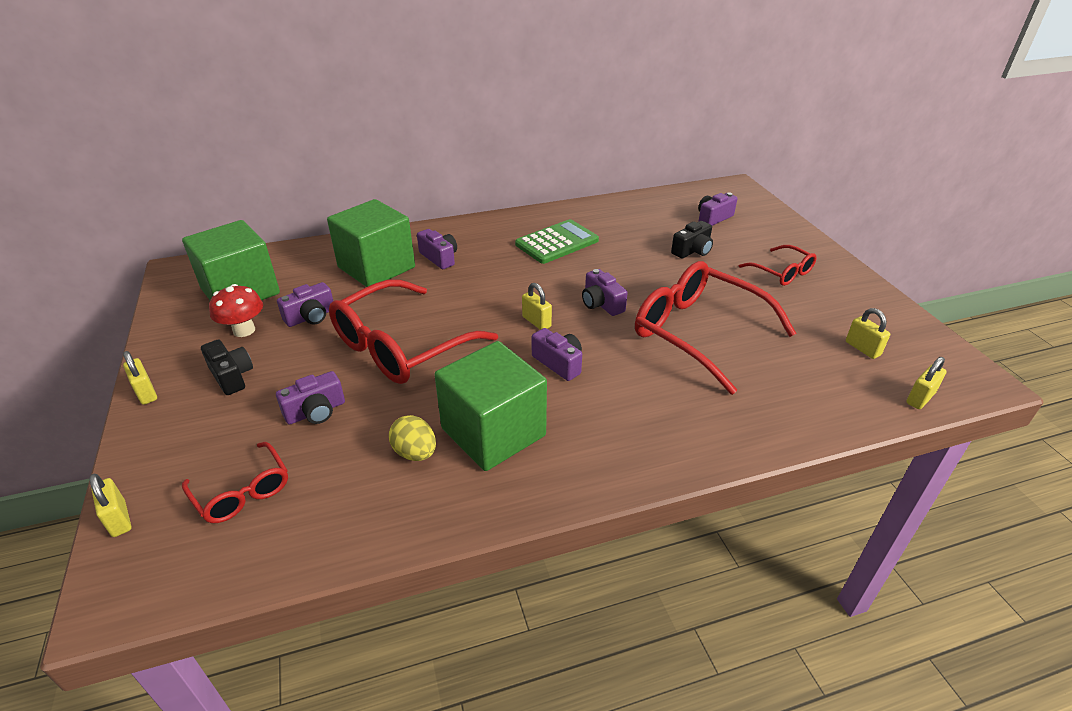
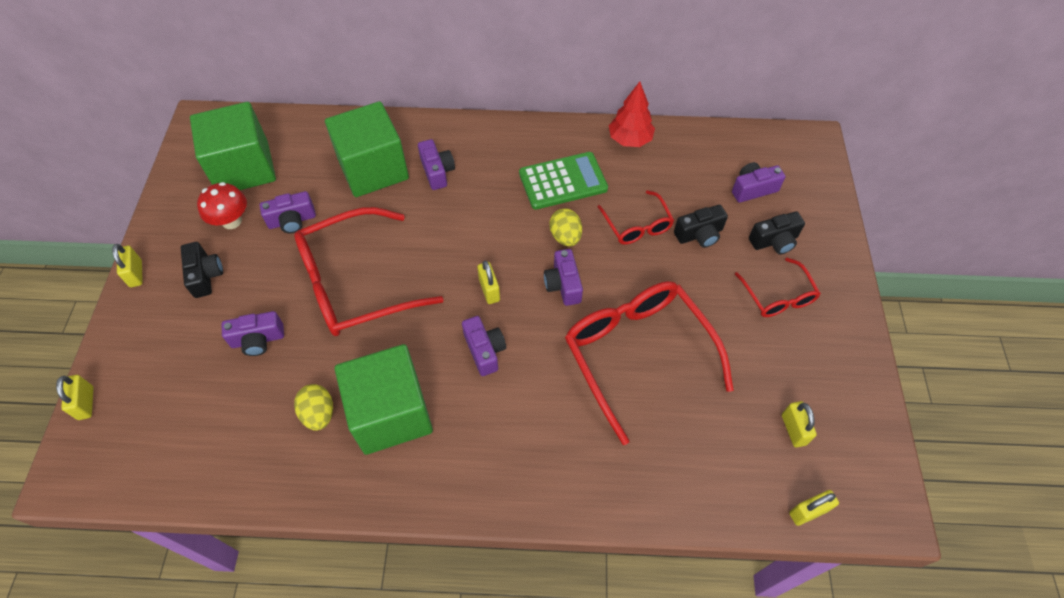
camera: 20 degrees right, 20 degrees up
red glasses [182,442,288,523] -> red glasses moved to [598,190,674,245]
none -> yellow egg [549,208,582,246]
none -> red tree [609,82,655,147]
none -> black camera [749,211,805,254]

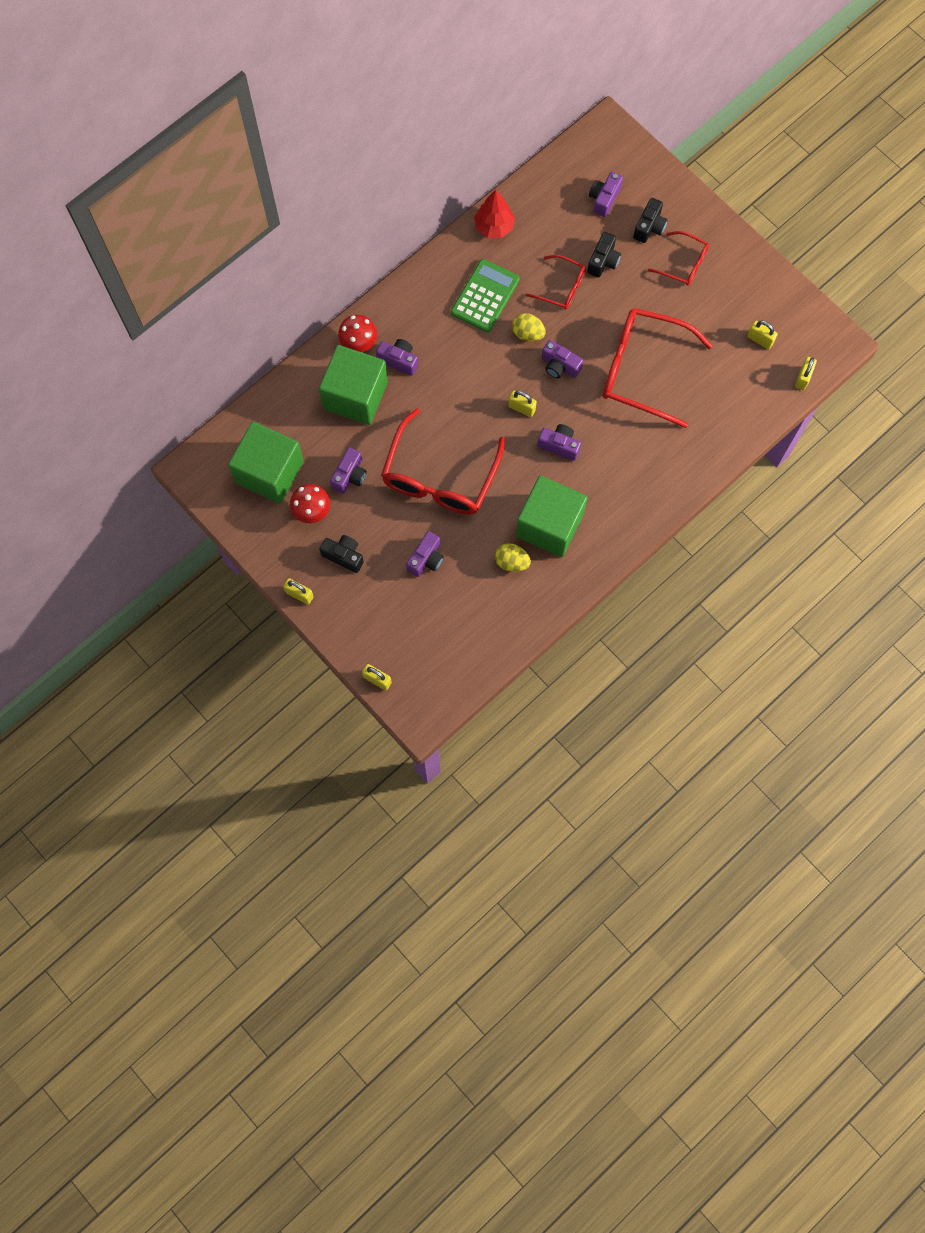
camera: 45 degrees left, 15 degrees up
none -> red mushroom [338,315,377,352]

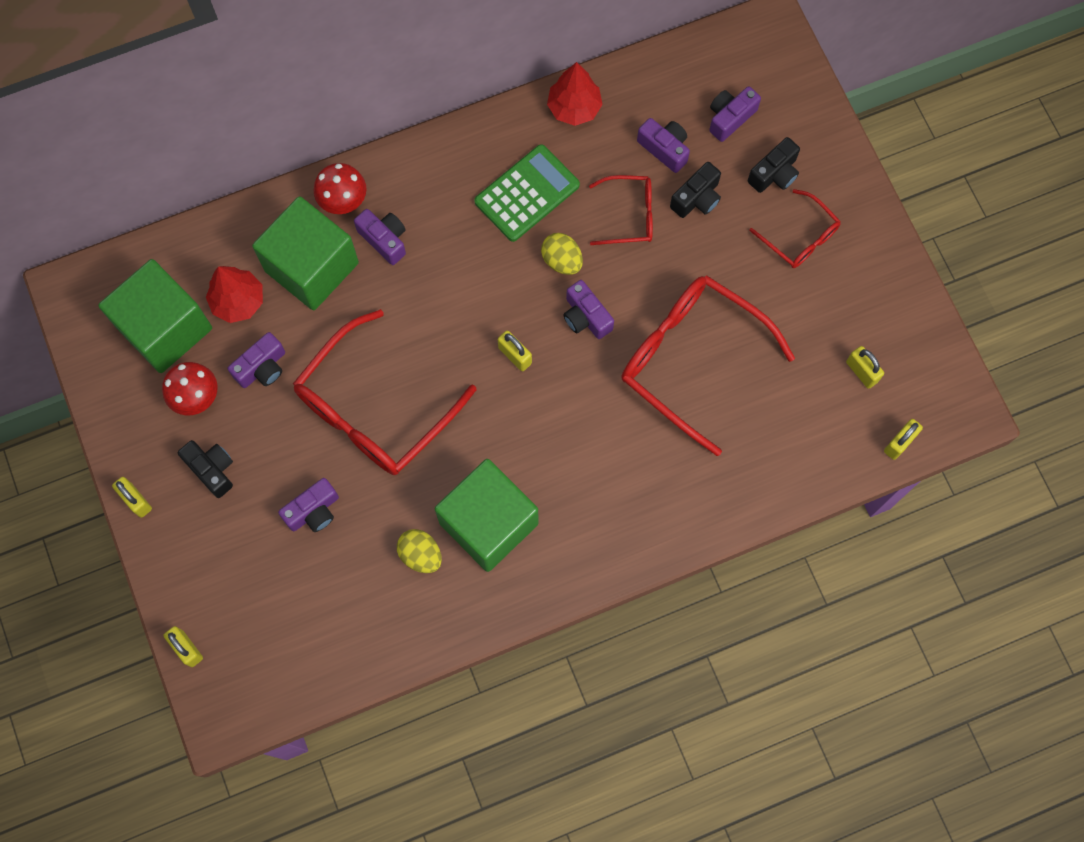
camera: 20 degrees right, 0 degrees up
red glasses [526,255,586,309] -> red glasses turned 45 degrees counterclockwise [589,175,653,245]
purple camera [537,424,581,461] -> purple camera moved to [637,118,690,173]
none -> red tree [206,266,263,323]

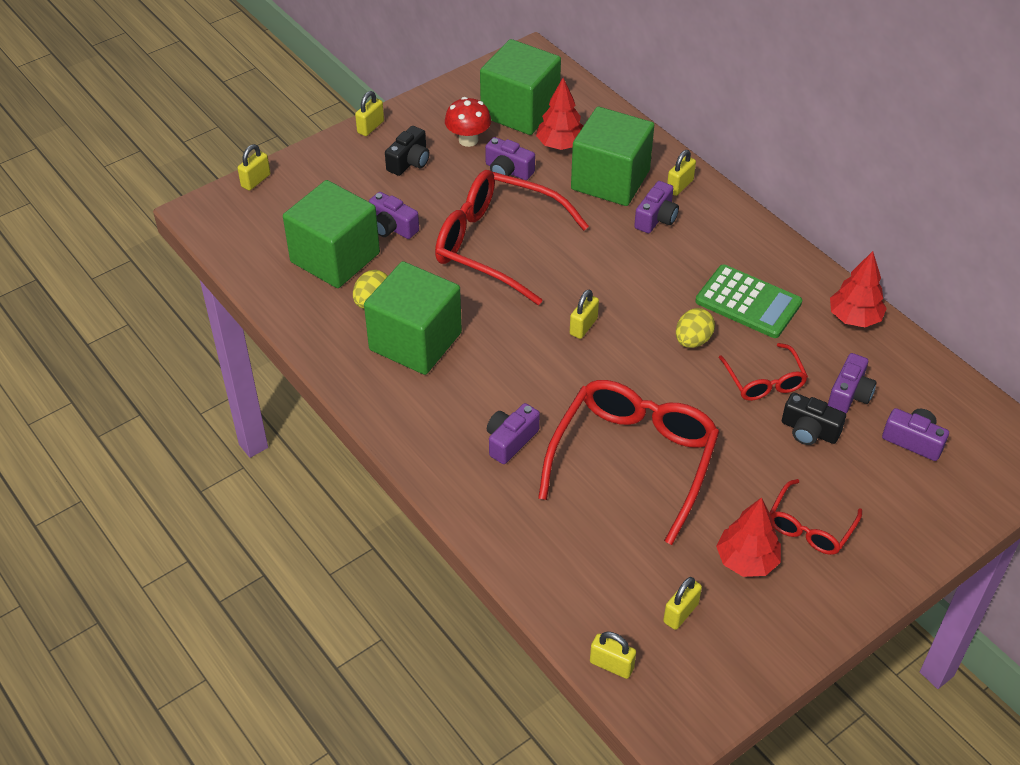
camera: 75 degrees right, 25 degrees down
red mushroom [314,163,367,214] -> yellow padlock [667,150,696,196]
purple camera [563,280,614,339] -> purple camera moved to [487,403,540,464]
black camera [748,137,800,193] -> none
none -> green cube [283,180,380,288]
none -> red tree [716,497,781,577]

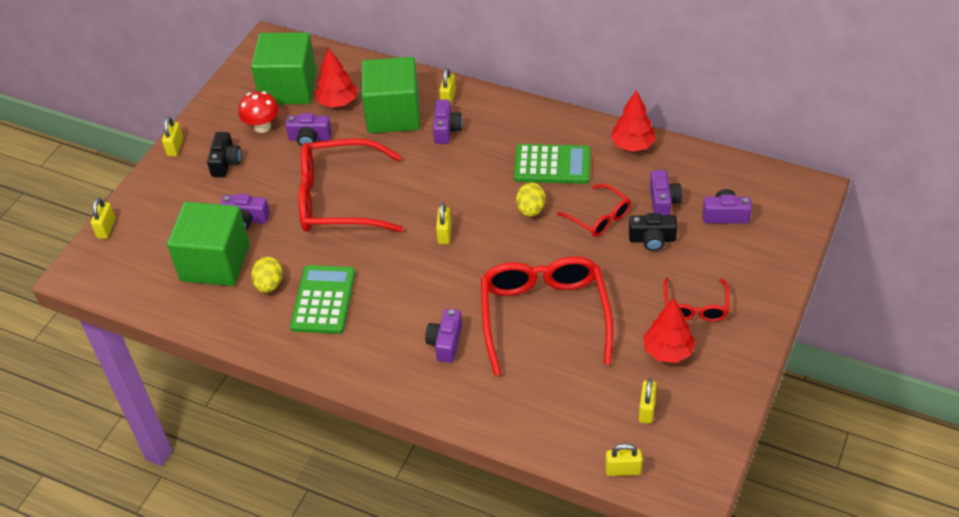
camera: 25 degrees left, 0 degrees up
green cube [364,261,462,375] -> green calculator [290,265,355,334]

